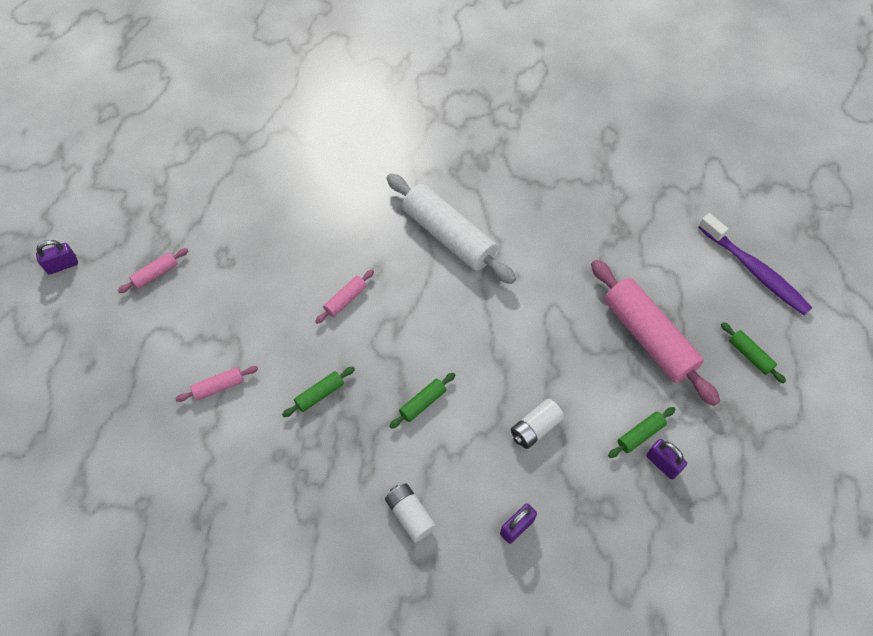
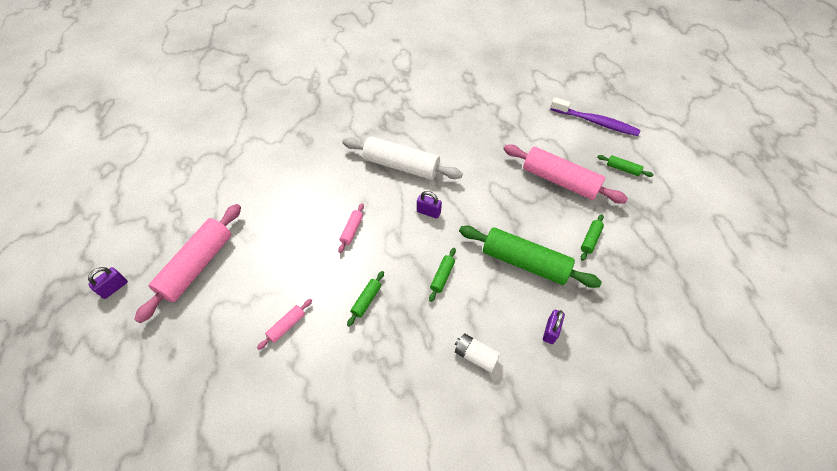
camera: 25 degrees left, 5 degrees down
pink rolling pin [118,248,189,293] -> pink rolling pin [134,204,241,323], size x2.28
white battery [511,399,564,449] -> green rolling pin [459,226,602,288]
purple padlock [646,439,687,479] -> purple padlock moved to [417,191,442,219]

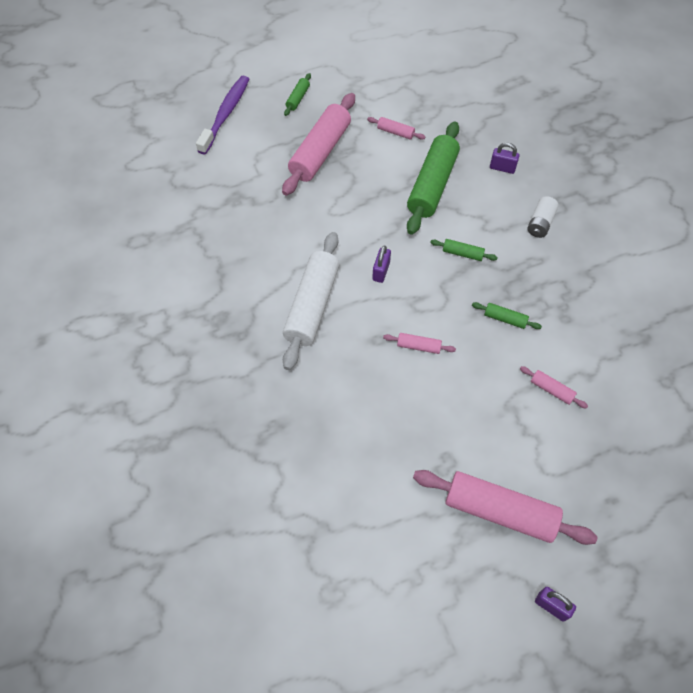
camera: 95 degrees left, 5 degrees up
green rolling pin [581,214,604,261] -> pink rolling pin [367,117,425,140]

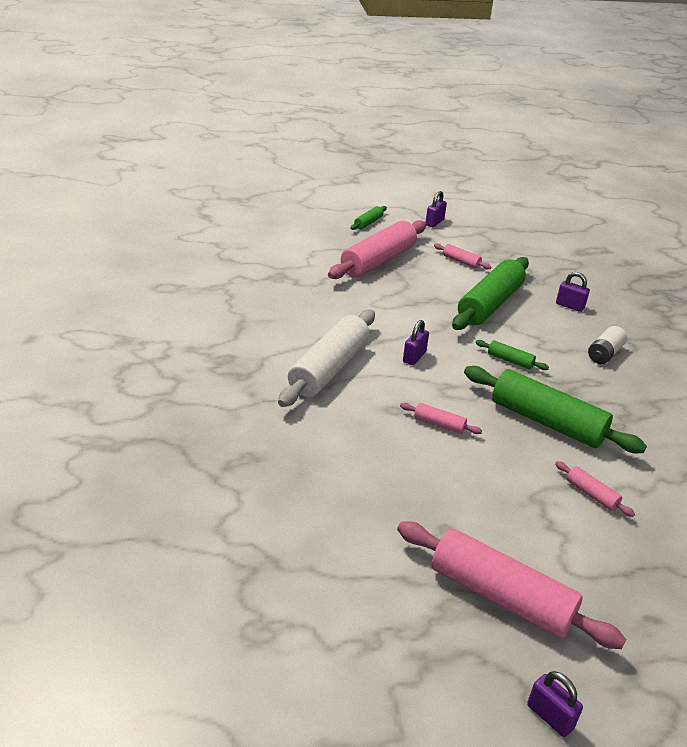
camera: 10 degrees right, 25 degrees down
purple toothbrush [196,76,249,154] -> none
green rolling pin [472,302,542,329] -> green rolling pin [464,366,647,453], size x2.28
none -> purple padlock [426,191,447,227]

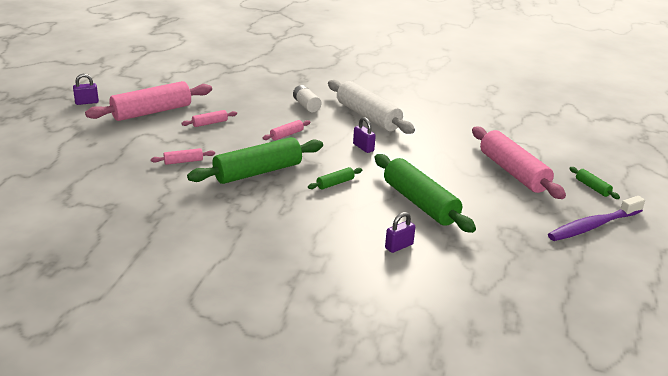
camera: 115 degrees right, 5 degrees down
purple padlock [426,191,447,227] -> purple toothbrush [548,196,645,241]
pink rolling pin [434,243,491,269] -> pink rolling pin moved to [181,110,237,127]
white battery [588,326,627,364] -> white battery moved to [293,85,322,112]

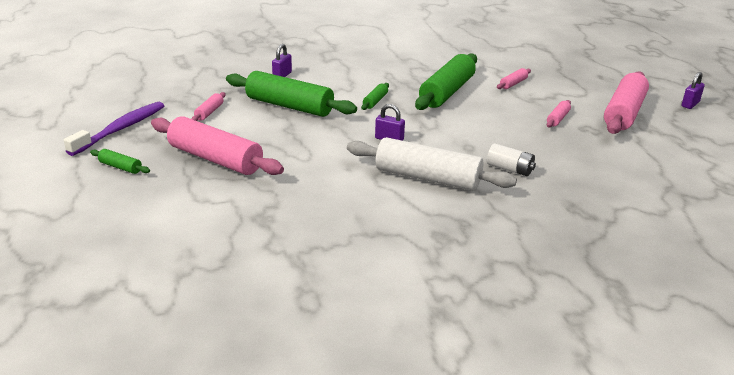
camera: 150 degrees right, 0 degrees up
pink rolling pin [263,120,311,140] -> pink rolling pin moved to [191,92,226,121]

